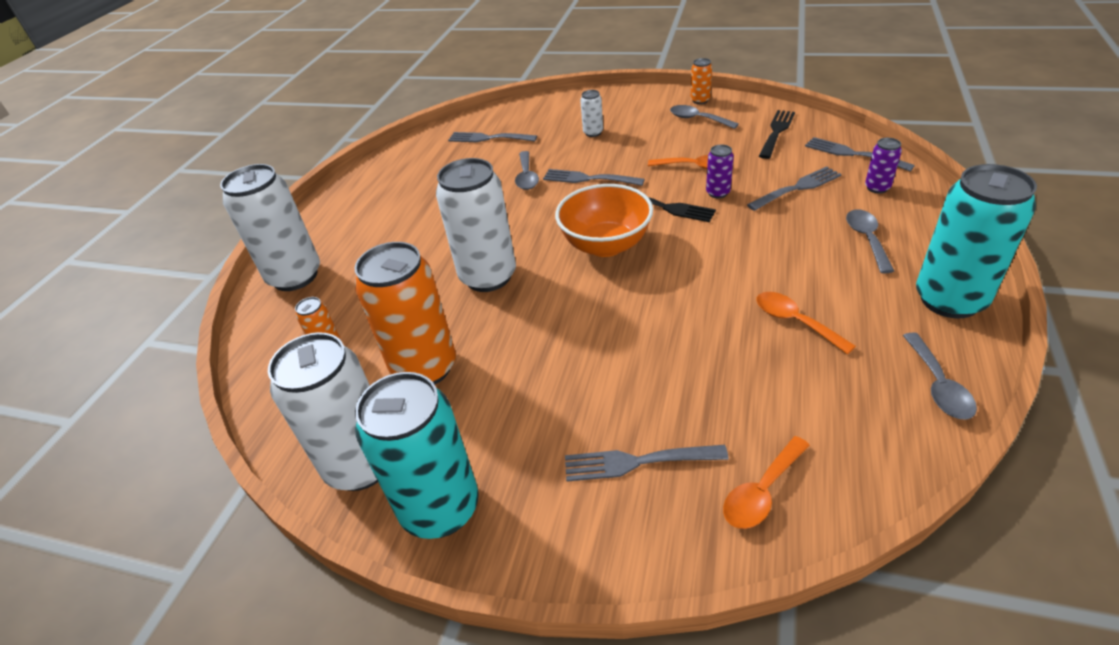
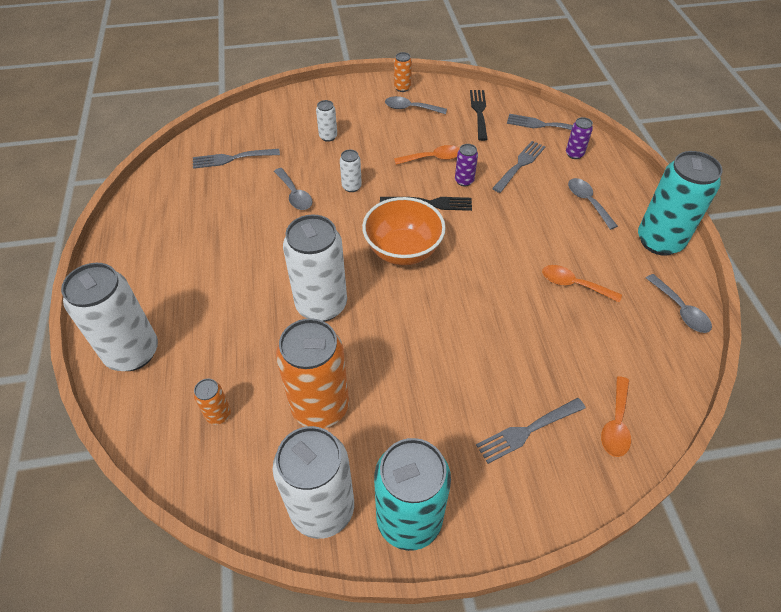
camera: 30 degrees left, 10 degrees up
grey fork [543,169,645,186] -> white can [340,149,362,192]

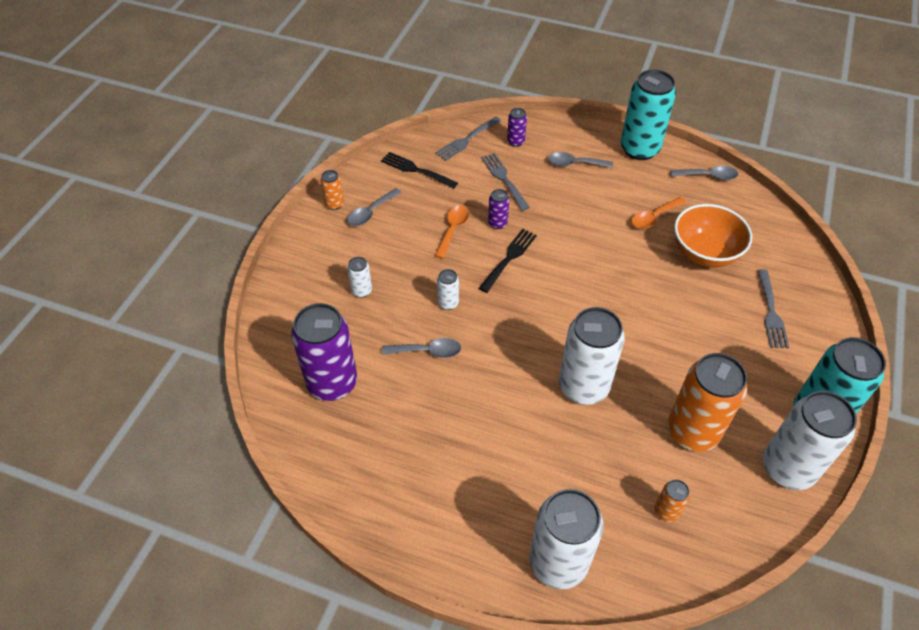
camera: 60 degrees left, 0 degrees up
grey fork [193,149,280,169] -> purple can [291,303,357,401]
orange bowl [362,197,446,265] -> orange bowl moved to [674,204,752,268]
orange spoon [601,376,631,457] -> none

